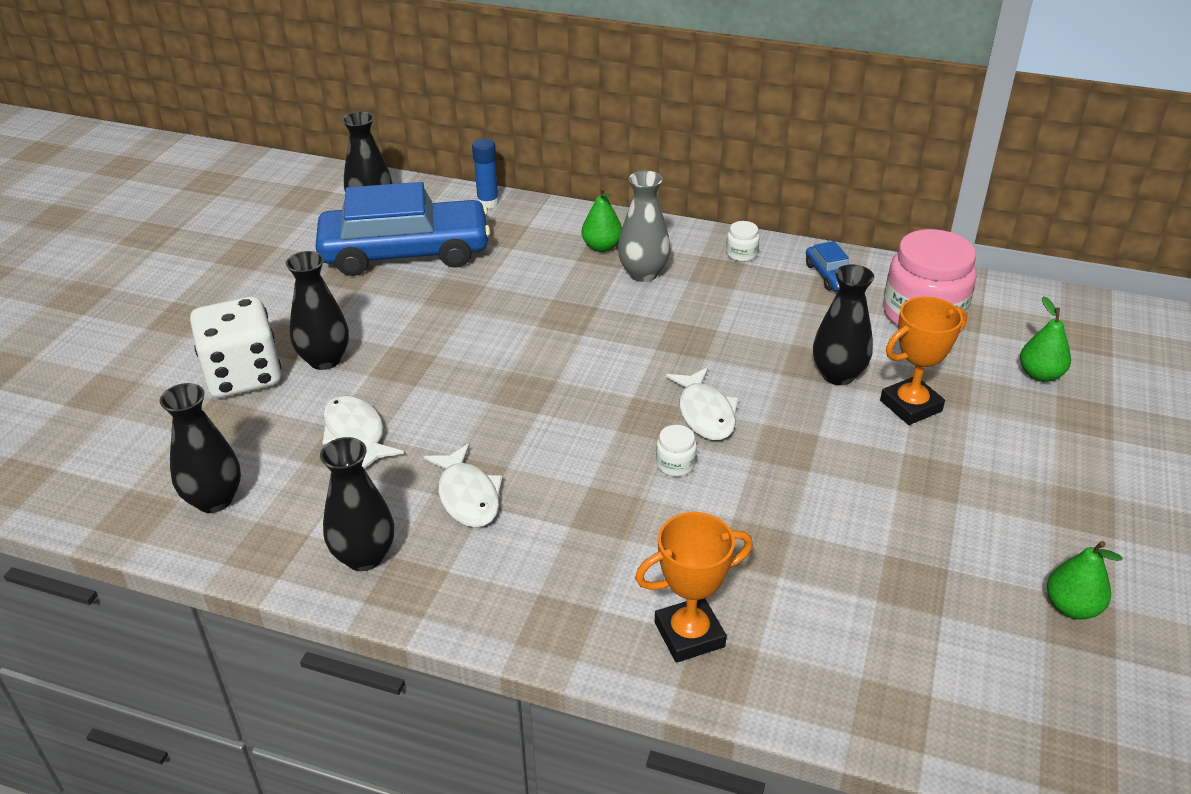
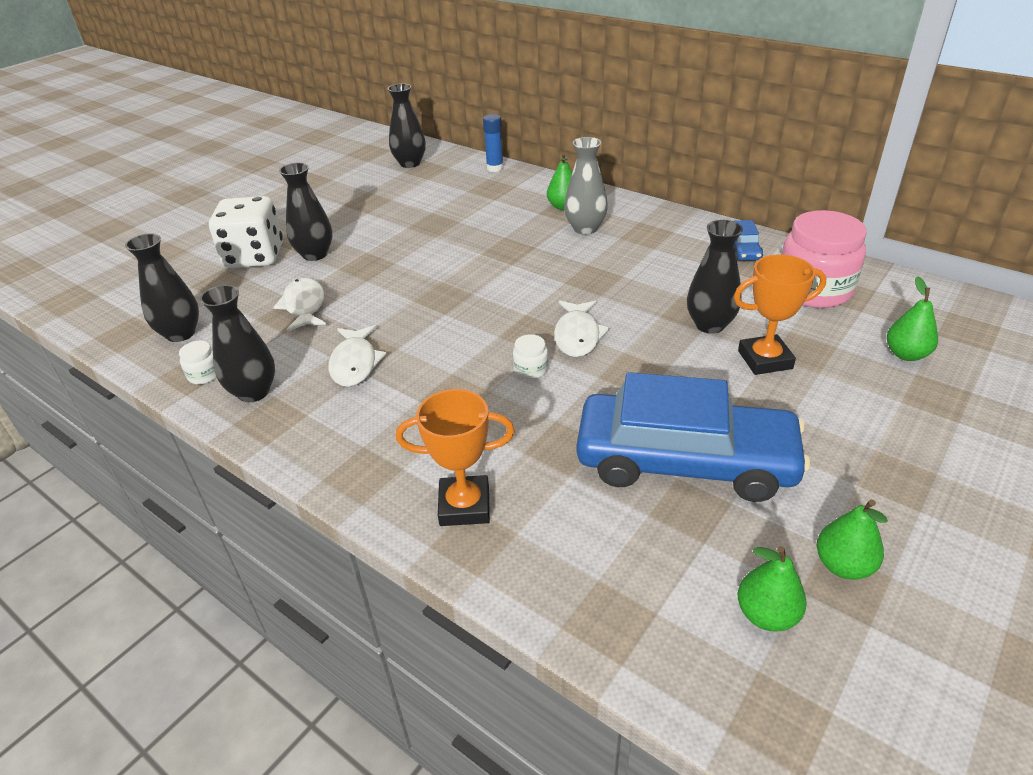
camera: 20 degrees right, 0 degrees up
blue car [315,182,491,276] -> blue car moved to [577,372,810,502]
white jar [726,221,759,262] -> white jar moved to [179,341,217,384]
none -> green pear [738,546,807,631]

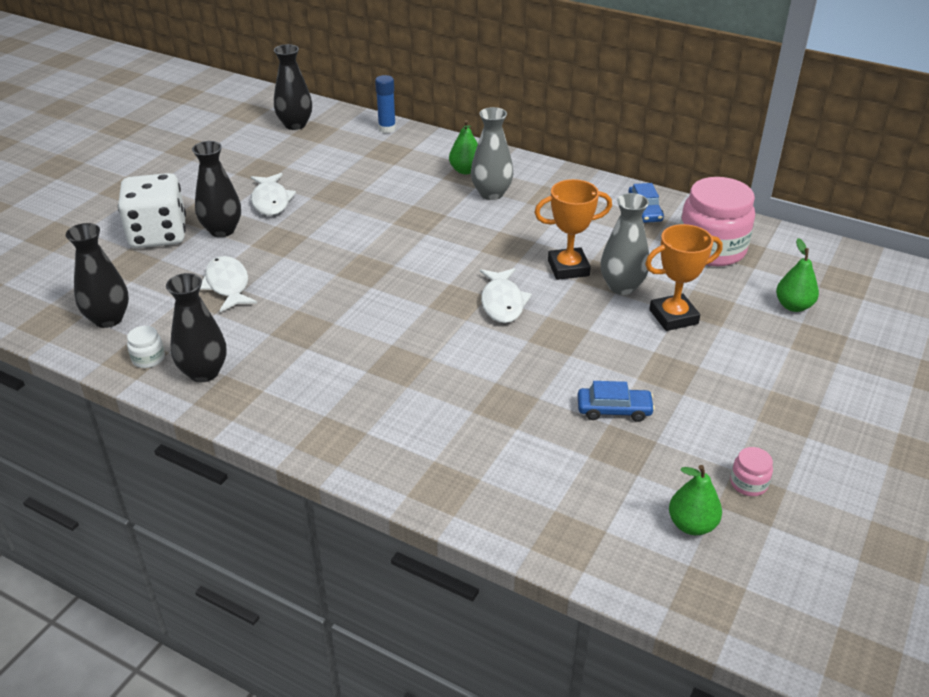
camera: 10 degrees left, 0 degrees up
white fish [329,325,387,387] -> white fish moved to [251,173,296,215]
orange trophy [396,389,515,526] -> orange trophy moved to [534,179,612,280]
white jar [513,334,548,379] -> none
blue car [577,372,810,502] -> blue car [578,381,655,422], size x0.40
black vase [687,220,743,334] -> grey vase [600,193,649,295]
green pear [817,500,888,580] -> pink jar [730,447,773,496]

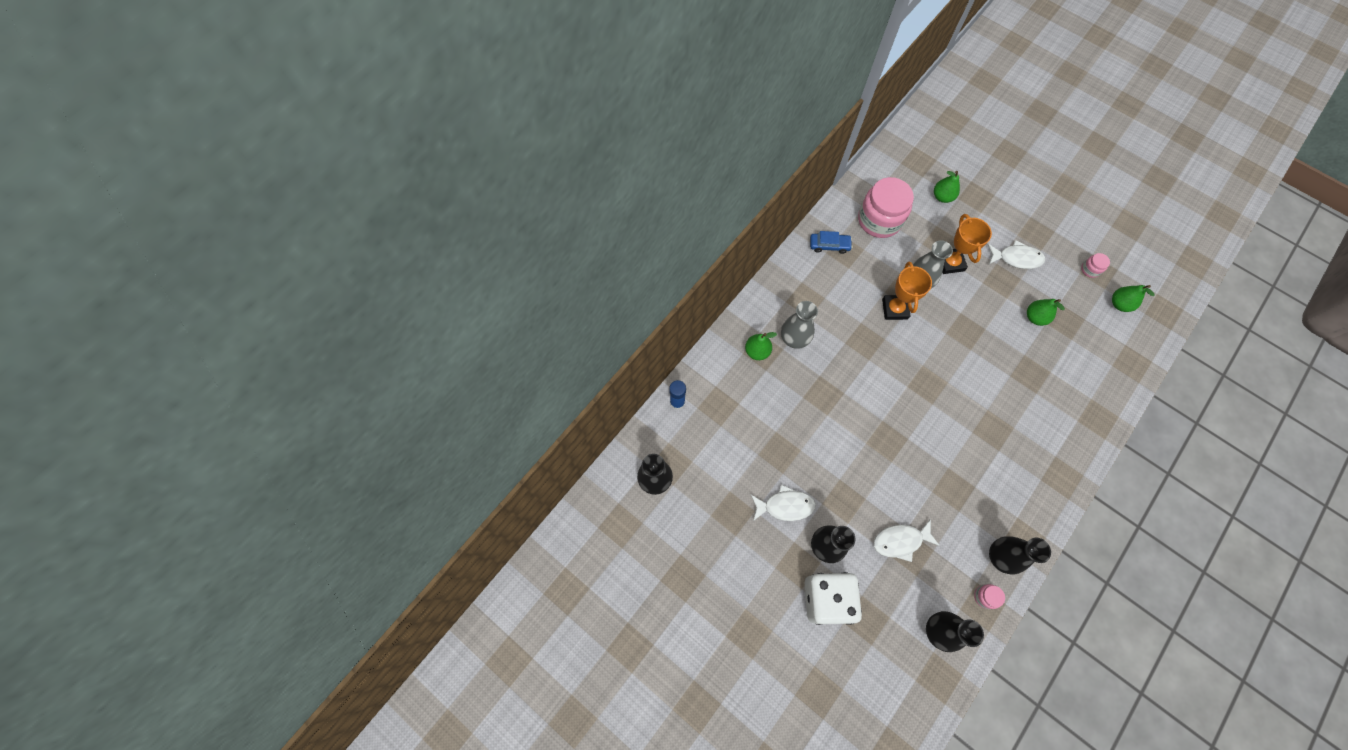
camera: 80 degrees left, 30 degrees up
white jar [127,326,165,368] -> pink jar [974,584,1005,609]
white fish [480,268,532,323] -> white fish moved to [987,240,1045,269]
blue car [578,381,655,422] -> green pear [1027,299,1065,326]

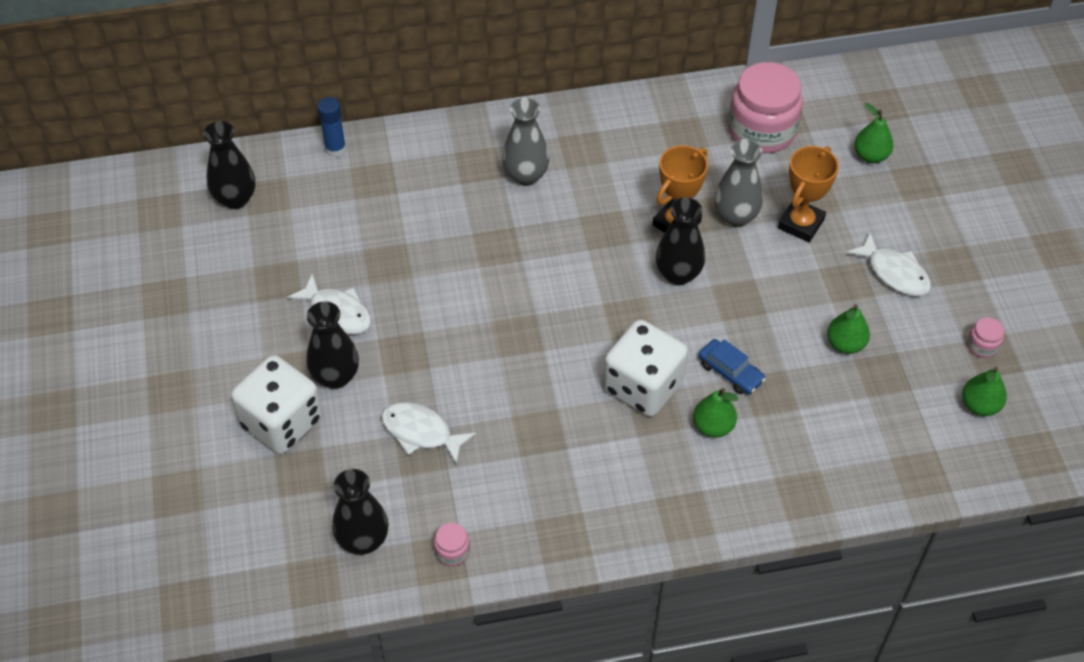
camera: 40 degrees right, 15 degrees down
green pear [745,332,777,360] -> green pear moved to [693,388,738,438]
blue car [810,231,852,254] -> blue car moved to [698,339,766,395]
black vase [989,536,1051,574] -> black vase moved to [656,197,705,285]
none -> white dice [603,320,688,417]

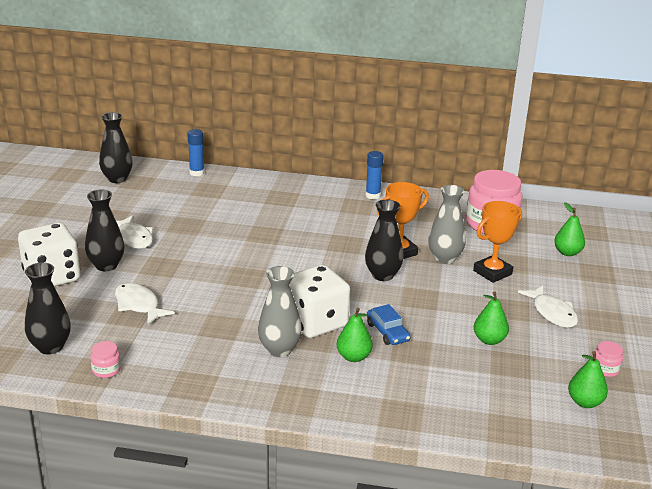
camera: 20 degrees right, 25 degrees down
grey vase [502,98,549,186] -> grey vase moved to [258,266,302,357]
none -> blue glue stick [366,151,384,199]

